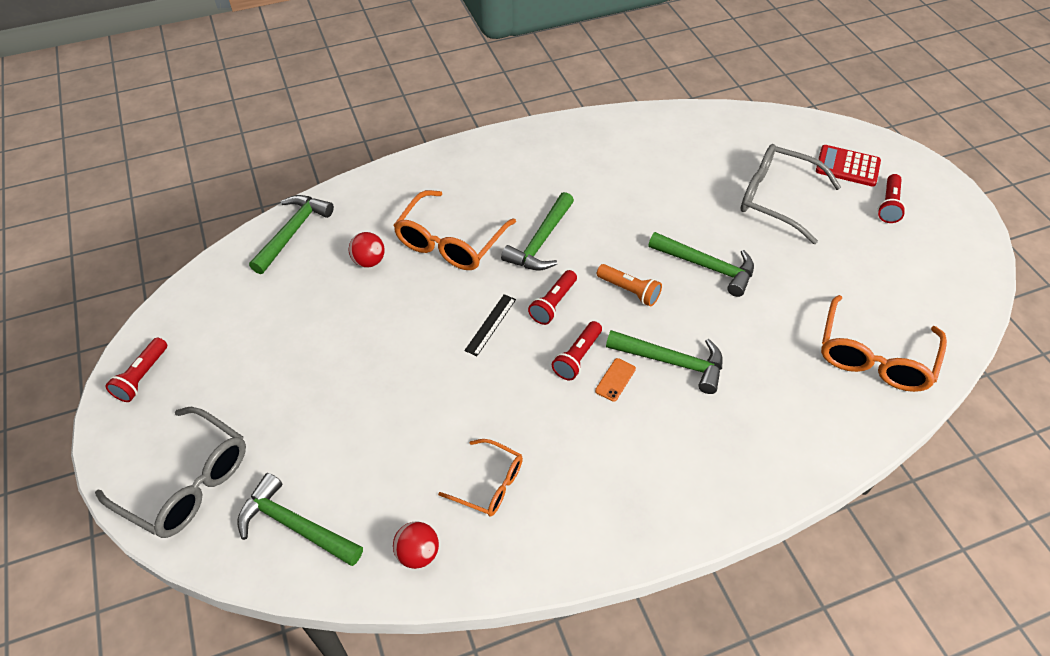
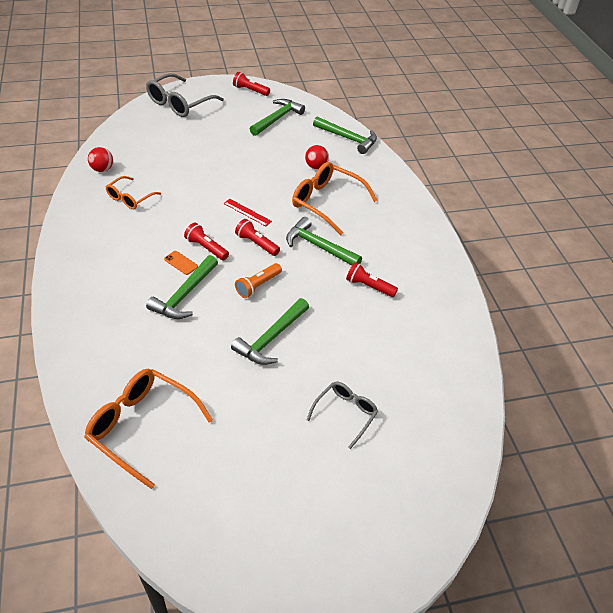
camera: 95 degrees right, 5 degrees down
green hammer [237,473,363,566] -> green hammer moved to [250,99,305,136]
black ruler [464,294,516,356] -> red ruler [223,199,272,226]
grey glasses [741,144,841,244] -> grey glasses [307,382,378,449], size x0.59
red calculator [816,145,881,187] -> none
red flashlight [878,174,906,223] -> red flashlight moved to [346,262,398,297]

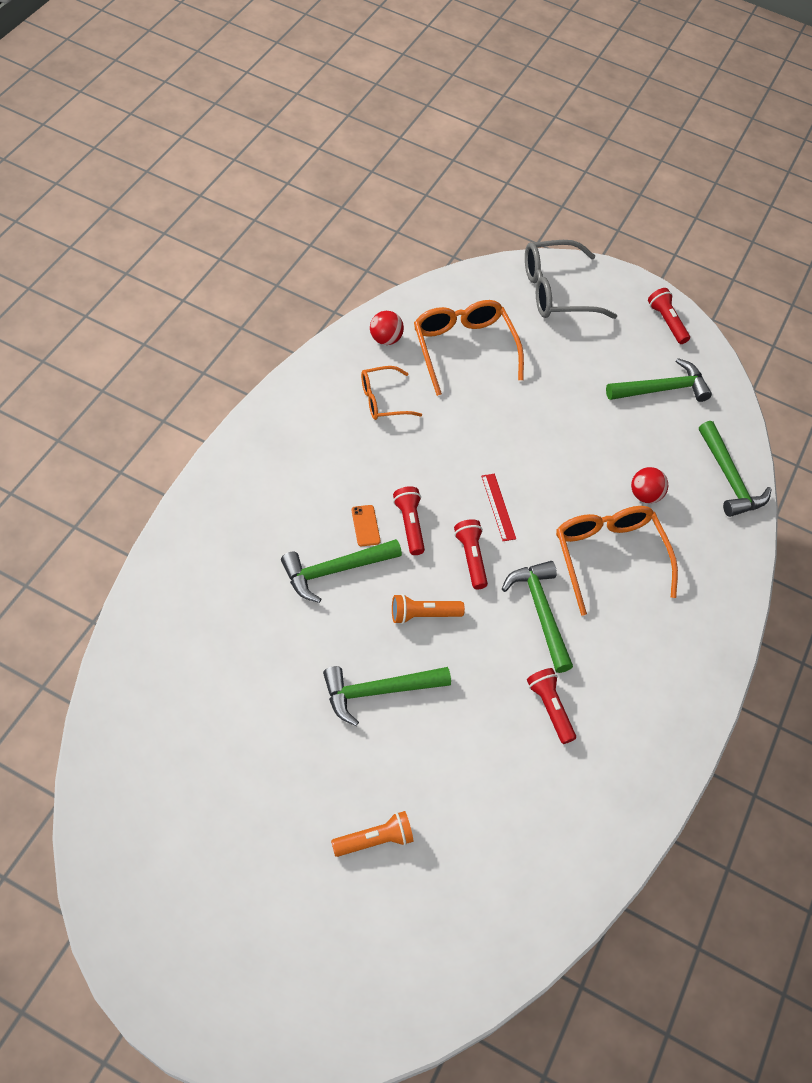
camera: 35 degrees right, 10 degrees up
orange glasses [84,369,213,489] -> orange glasses moved to [414,300,524,396]
grey glasses [307,382,378,449] -> orange flashlight [331,811,414,857]

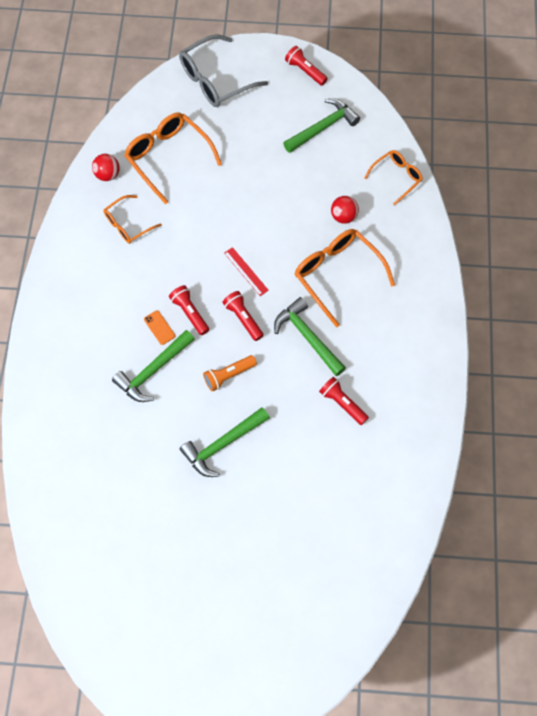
camera: 15 degrees left, 10 degrees up
orange flashlight [331,811,414,857] -> none
green hammer [699,421,772,517] -> orange glasses [364,150,423,205]

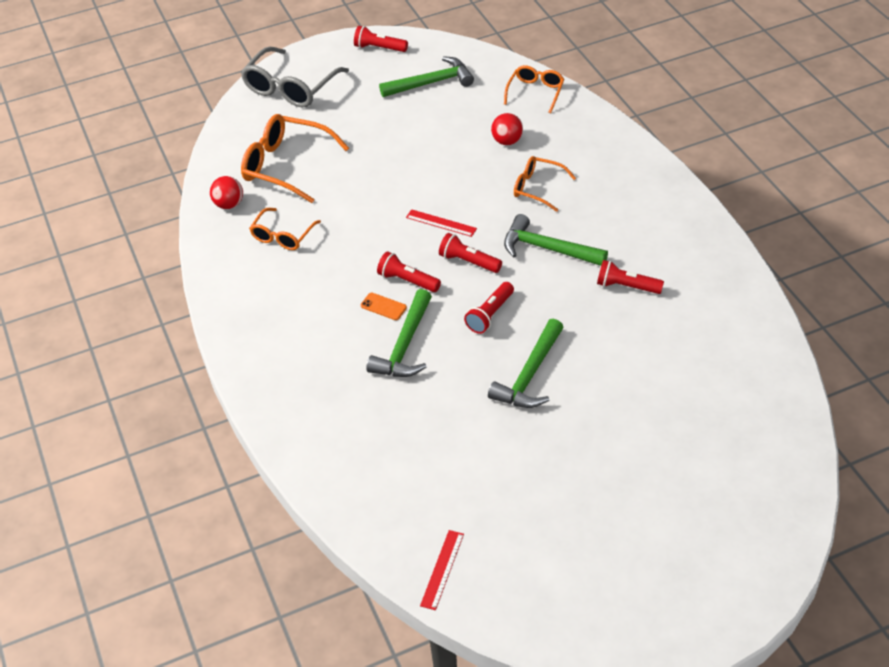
camera: 25 degrees left, 20 degrees down
orange flashlight [203,355,257,392] -> red flashlight [464,282,514,334]
green hammer [283,98,360,153] -> green hammer turned 45 degrees clockwise [379,56,474,97]
orange glasses [295,229,395,327] -> orange glasses [514,156,576,212], size x0.59
none -> red ruler [420,530,464,610]

